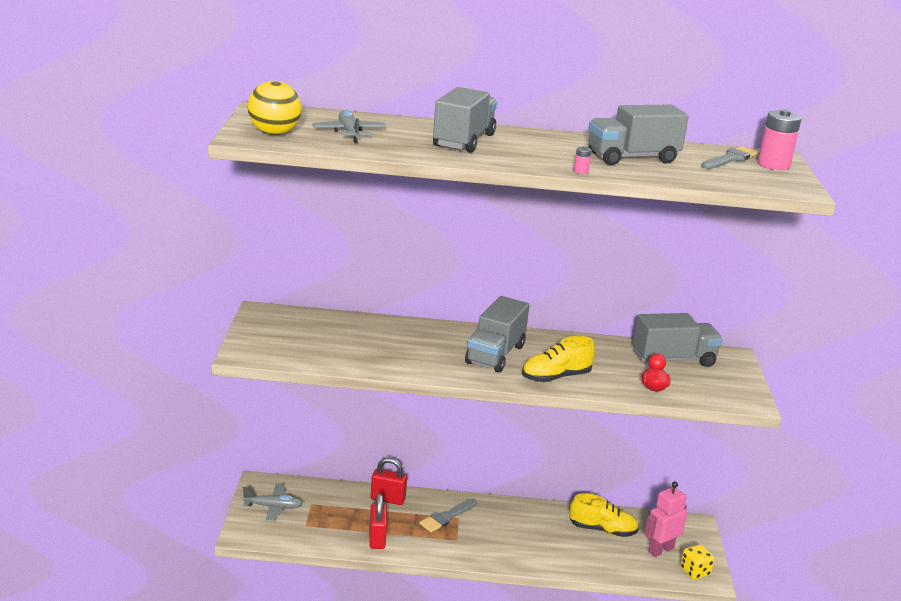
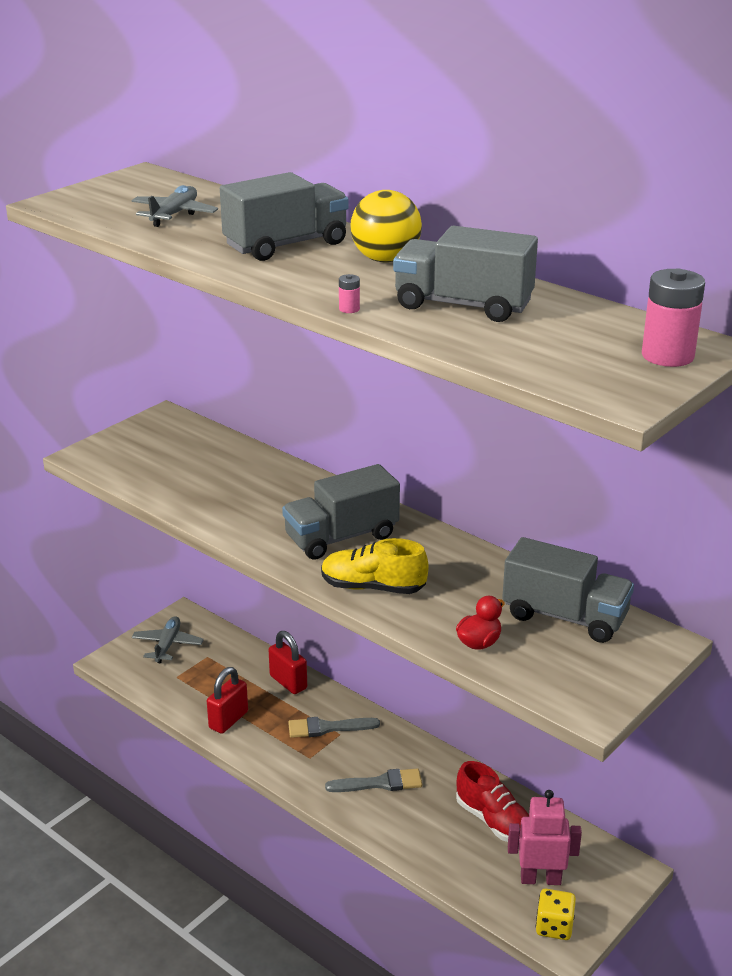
camera: 40 degrees right, 5 degrees up
grey plane [243,483,303,522] -> grey plane turned 120 degrees counterclockwise [132,616,204,664]
yellow ball [247,81,302,135] -> yellow ball moved to [350,190,422,262]
yellow shoe [569,493,639,537] -> red shoe [456,761,529,842]
grey brush [701,146,759,169] -> grey brush moved to [325,768,422,792]

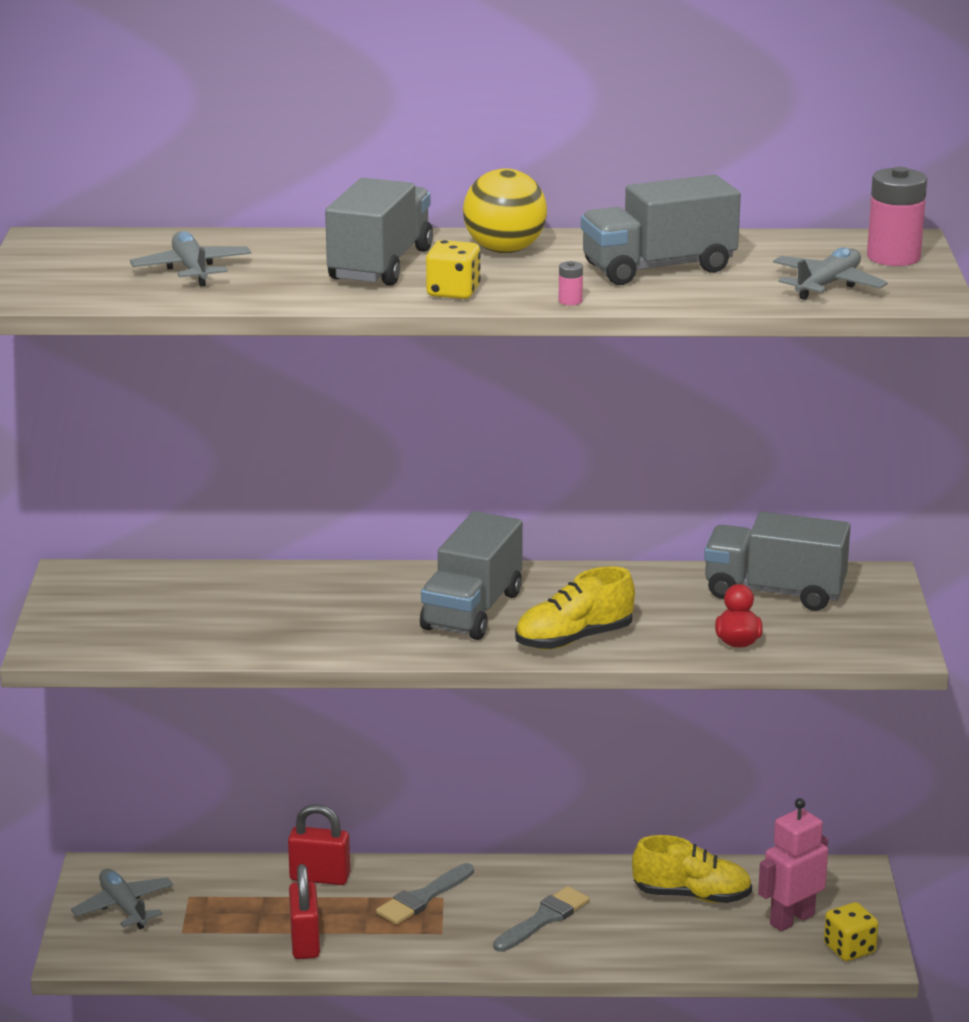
camera: 40 degrees left, 5 degrees down
red shoe [456,761,529,842] -> yellow shoe [632,835,752,903]
grey truck [502,537,634,643] -> grey truck turned 150 degrees counterclockwise [704,512,851,611]
none -> yellow dice [426,240,481,299]
none -> grey plane [773,247,888,300]

